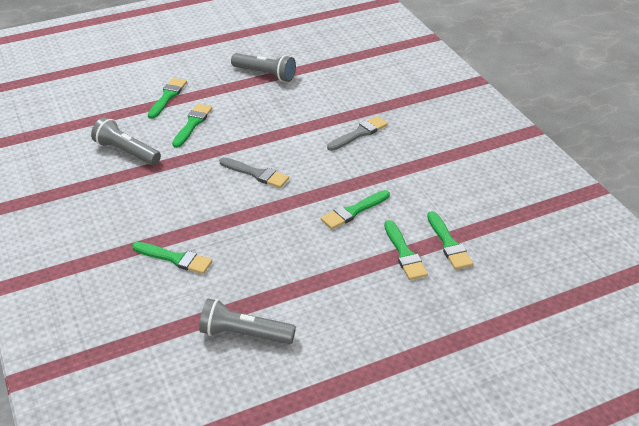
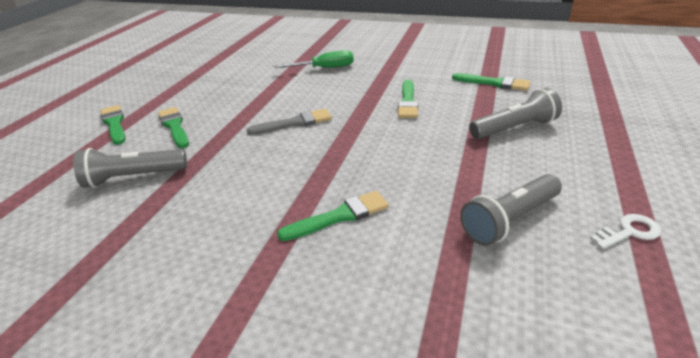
camera: 45 degrees left, 5 degrees down
grey flashlight [231,53,296,82] -> grey flashlight moved to [469,88,562,139]
grey brush [327,116,388,151] -> green screwdriver [274,50,354,68]
green brush [384,220,428,280] -> none
none -> white key [590,214,661,249]

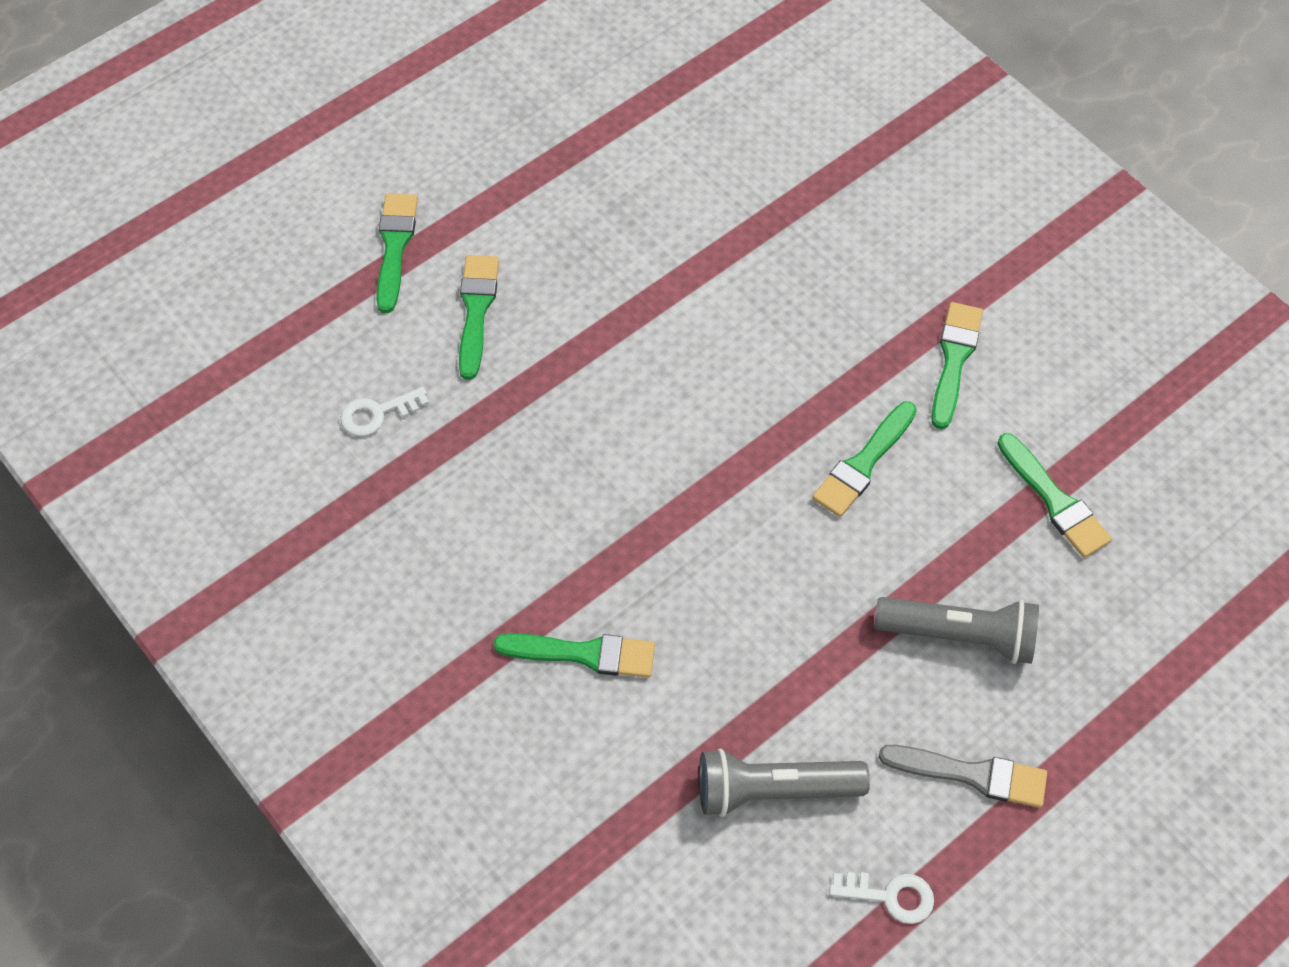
camera: 30 degrees right, 25 degrees up
grey flashlight [73,148,187,188] -> white key [340,387,429,436]
grey brush [246,109,332,135] -> grey brush moved to [879,745,1047,808]
green screwdriver [274,50,354,68] -> none
none -> green brush [931,302,983,429]

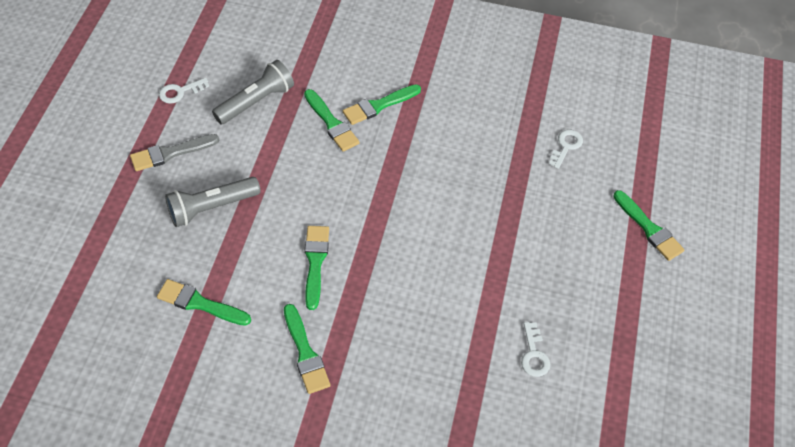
camera: 140 degrees right, 5 degrees down
green brush [459,255,499,380] -> green brush moved to [304,89,360,151]
none -> white key [521,322,550,377]

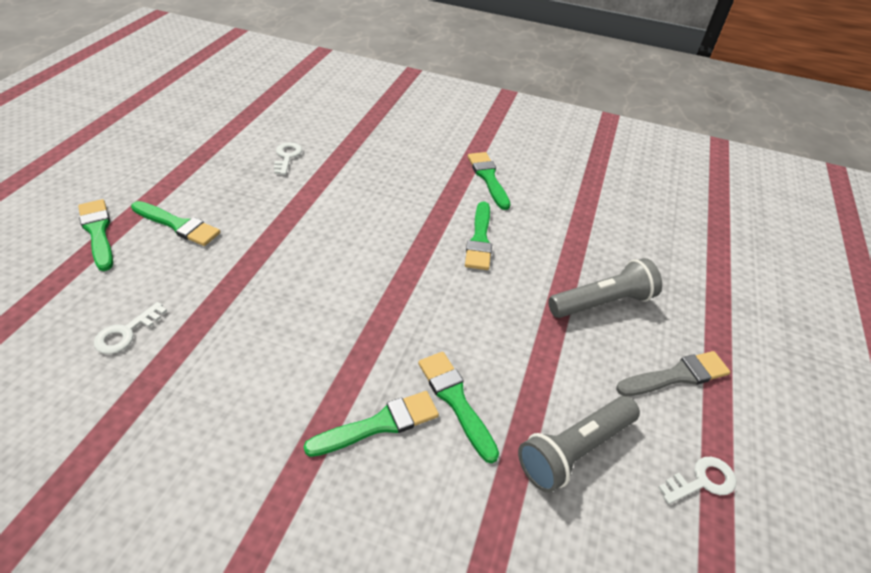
camera: 175 degrees left, 10 degrees down
green brush [157,279,251,326] -> green brush moved to [131,201,220,246]

